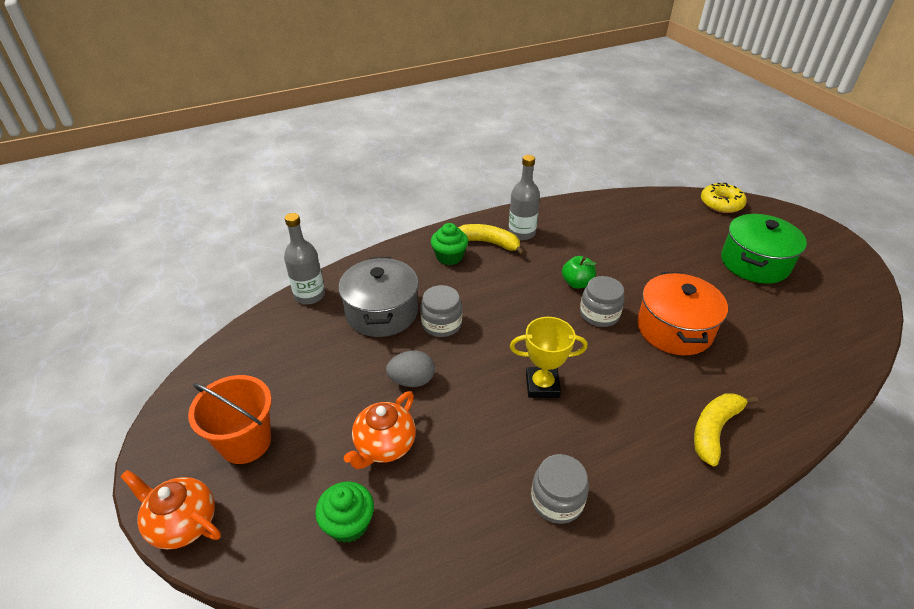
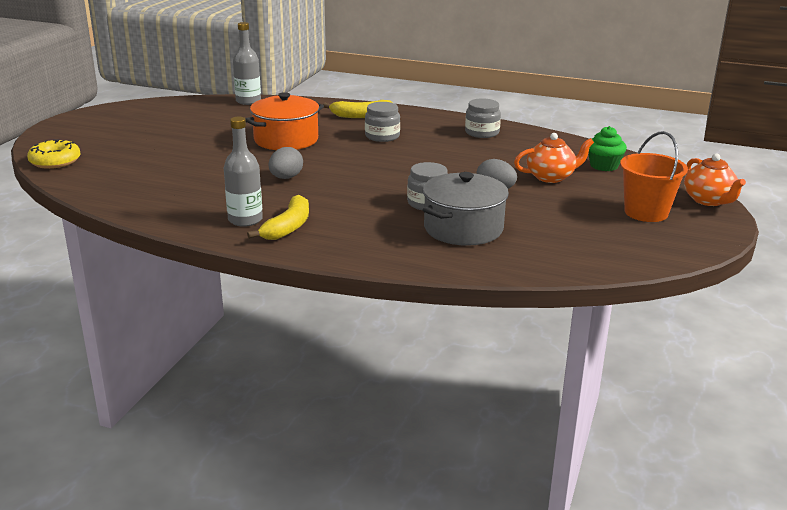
camera: 135 degrees left, 15 degrees down
grey bottle [284,213,325,304] -> grey bottle moved to [233,22,261,105]
green cupcake [431,223,468,265] -> none
yellow banana [458,224,525,255] -> yellow banana turned 135 degrees counterclockwise [247,195,309,240]
yellow trophy [510,317,588,398] -> none
green apple [562,256,596,289] -> grey egg [269,147,303,179]
grey jar [580,276,625,327] -> grey jar moved to [365,102,400,142]
green pot [721,214,807,284] -> none

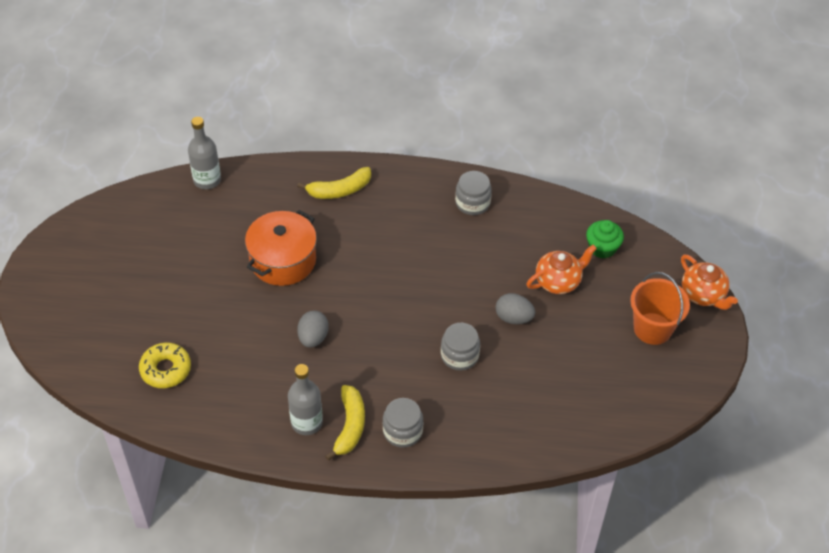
camera: 15 degrees left, 25 degrees up
yellow donut [27,139,81,169] -> yellow donut moved to [139,343,191,388]
grey jar [365,102,400,142] -> grey jar moved to [383,398,423,447]
grey pot [423,172,509,246] -> none

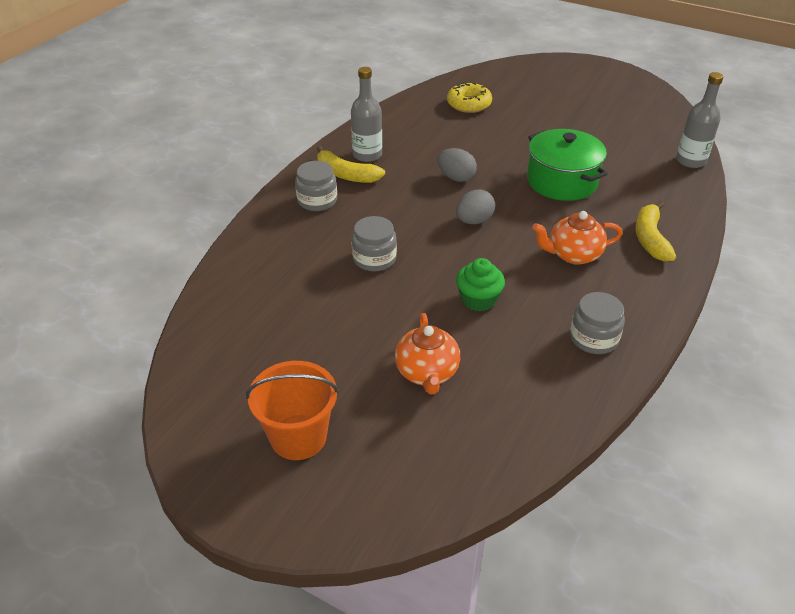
camera: 115 degrees right, 10 degrees down
orange pot [245,210,317,286] -> green pot [527,129,608,201]
grey egg [496,293,535,324] -> grey egg moved to [456,189,495,224]
green cupcake [586,220,624,259] -> green cupcake moved to [456,258,505,312]
orange teapot [681,255,738,310] -> orange teapot moved to [532,211,623,265]

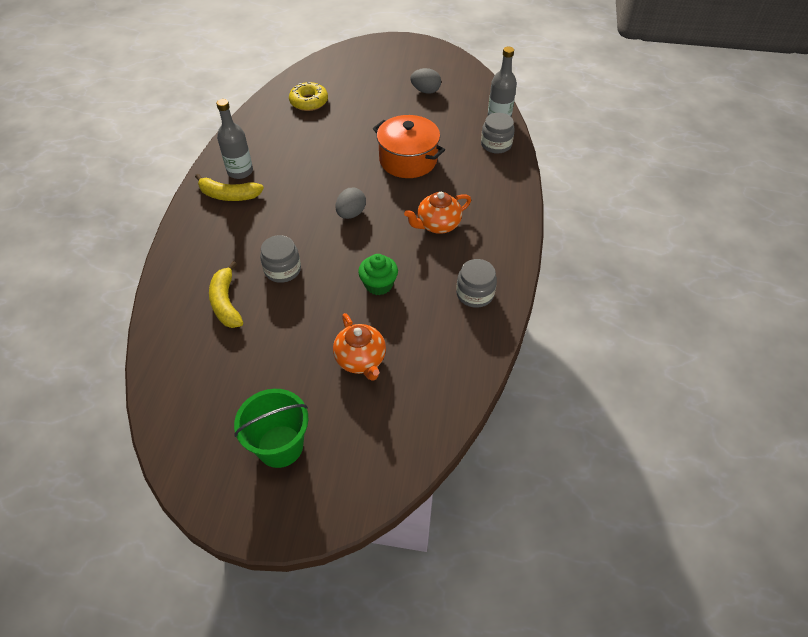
camera: 20 degrees left, 10 degrees up
orange bucket [246,361,339,460] -> green bucket [234,389,309,468]
grey jar [295,161,337,211] -> grey jar moved to [481,113,515,154]
grey egg [437,148,477,182] -> grey egg moved to [410,68,441,94]
green pot [527,129,608,201] -> orange pot [373,115,445,178]
yellow banana [636,201,676,262] -> yellow banana moved to [209,261,243,328]

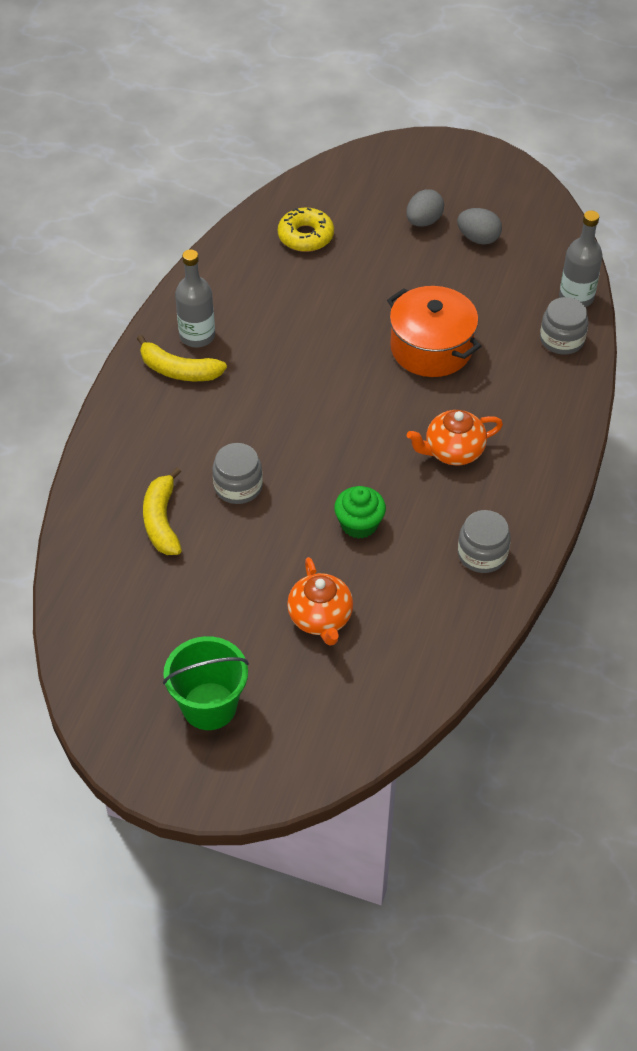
camera: 10 degrees right, 0 degrees up
grey egg [336,187,366,219] -> grey egg moved to [406,189,444,227]

